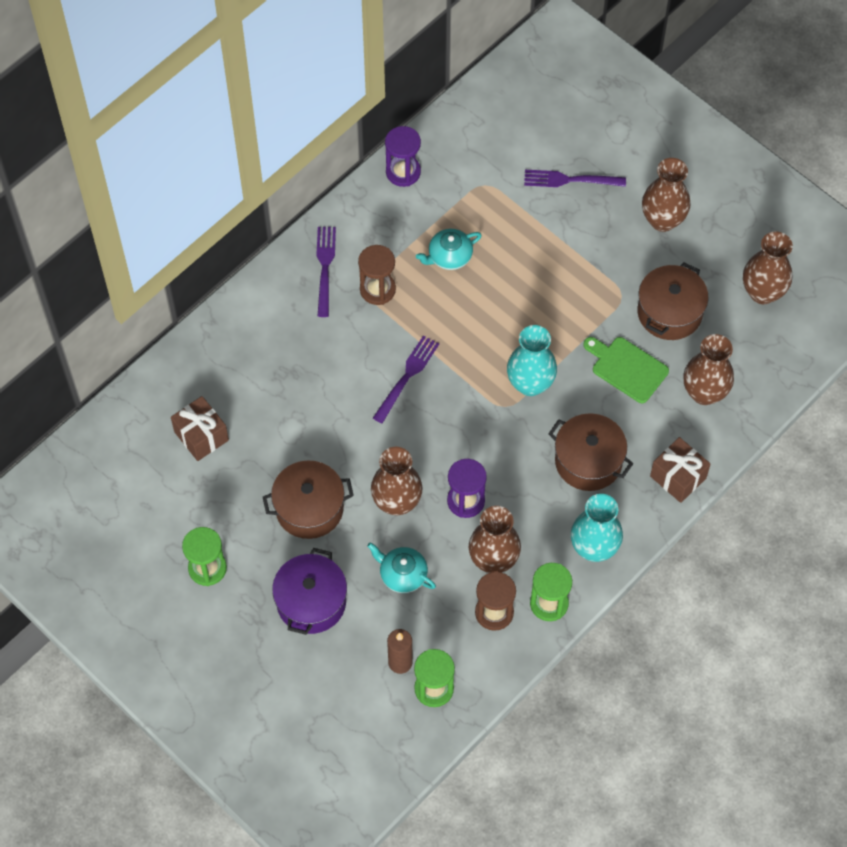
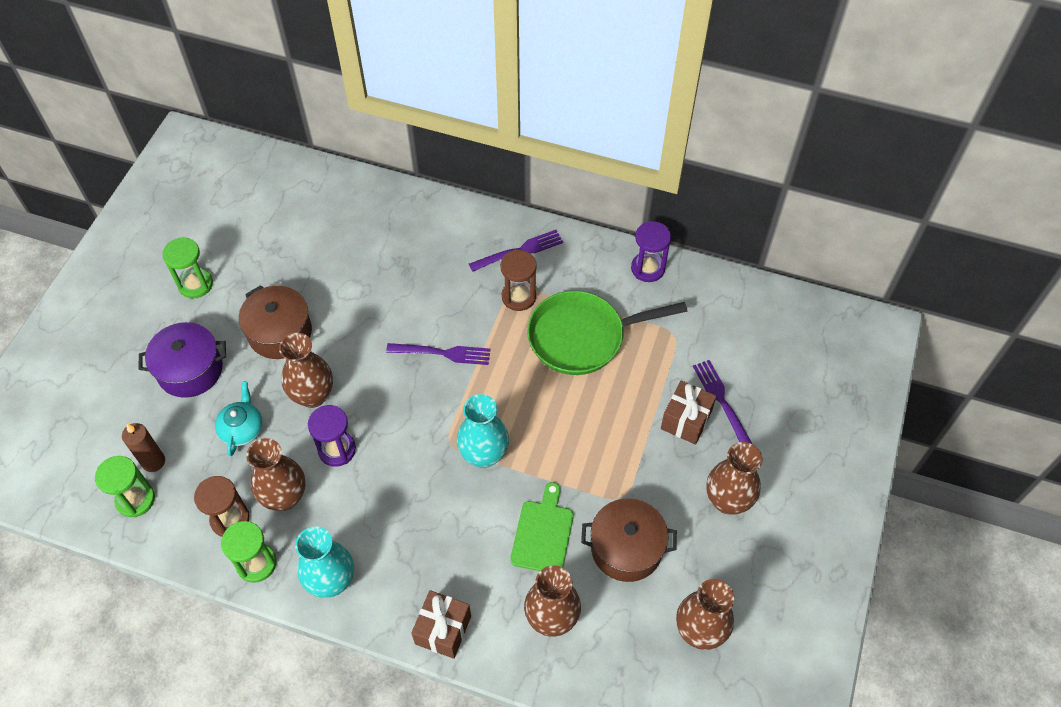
camera: 65 degrees right, 5 degrees down
brown gift [171,396,229,461] -> brown gift moved to [661,381,717,445]
turquoise teapot [416,229,482,270] -> green pan [527,291,687,375]
brown pot [548,413,633,491] -> none

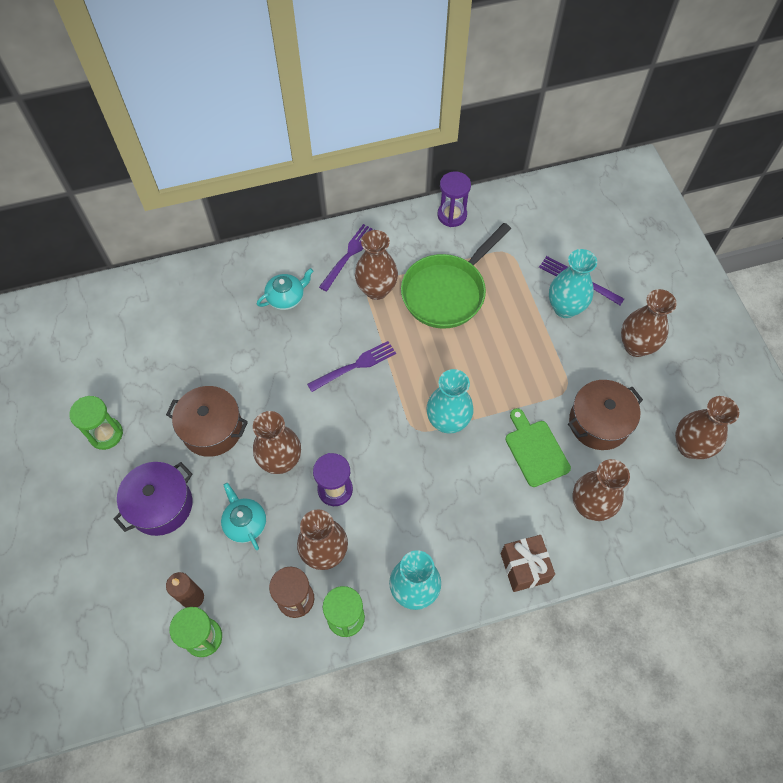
camera: 35 degrees left, 5 degrees up
brown hourglass [500,250,537,311] -> brown vase [355,230,398,300]
brown gift [661,381,717,445] -> turquoise vase [549,249,597,318]
none -> turquoise teapot [257,268,313,310]

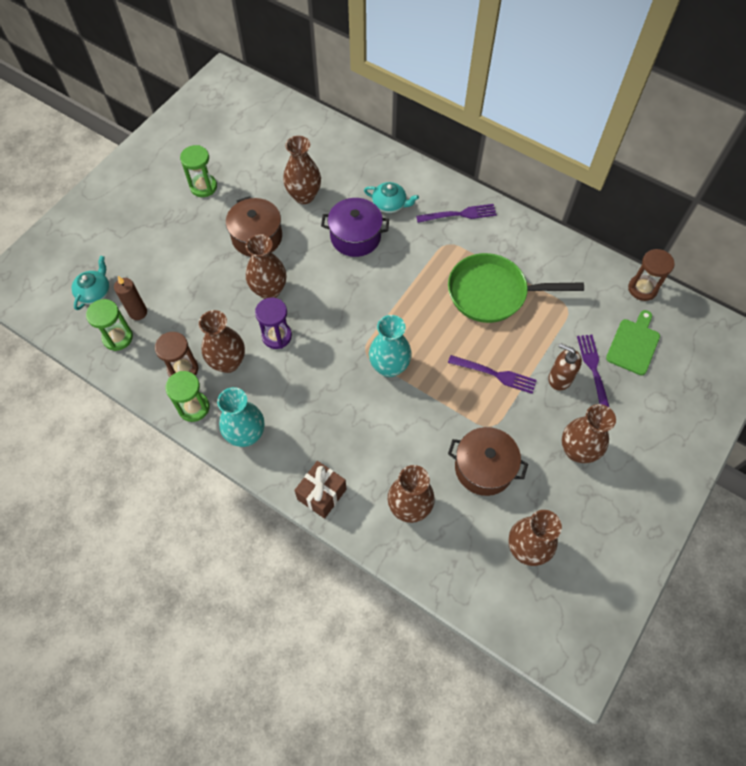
camera: 50 degrees right, 0 degrees up
purple pot [114,462,192,536] -> purple pot moved to [321,198,389,257]
turquoise teapot [221,483,266,550] -> turquoise teapot moved to [72,256,110,310]
purple fork [307,341,396,392] -> purple fork moved to [448,355,537,394]
brown vase [355,230,398,300] -> brown vase moved to [283,136,321,204]
purple hourglass [437,171,471,227] -> none
green cutting board [505,408,571,487] -> green cutting board moved to [606,310,660,375]
turquoise vase [549,249,597,318] -> brown soap dispenser [548,343,582,391]
none -> brown hourglass [628,249,675,301]

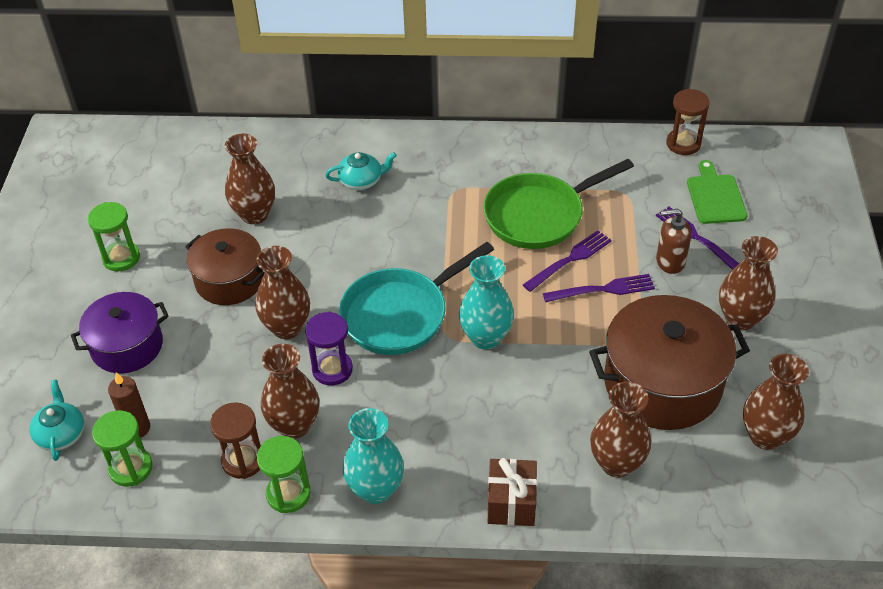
camera: 30 degrees left, 15 degrees down
purple pot [321,198,389,257] -> purple pot moved to [71,292,169,373]
purple fork [416,204,497,223] -> purple fork moved to [523,230,612,292]
brown pot [448,427,528,496] -> brown pot [589,295,750,430], size x1.57
none -> turquoise pan [339,242,494,355]

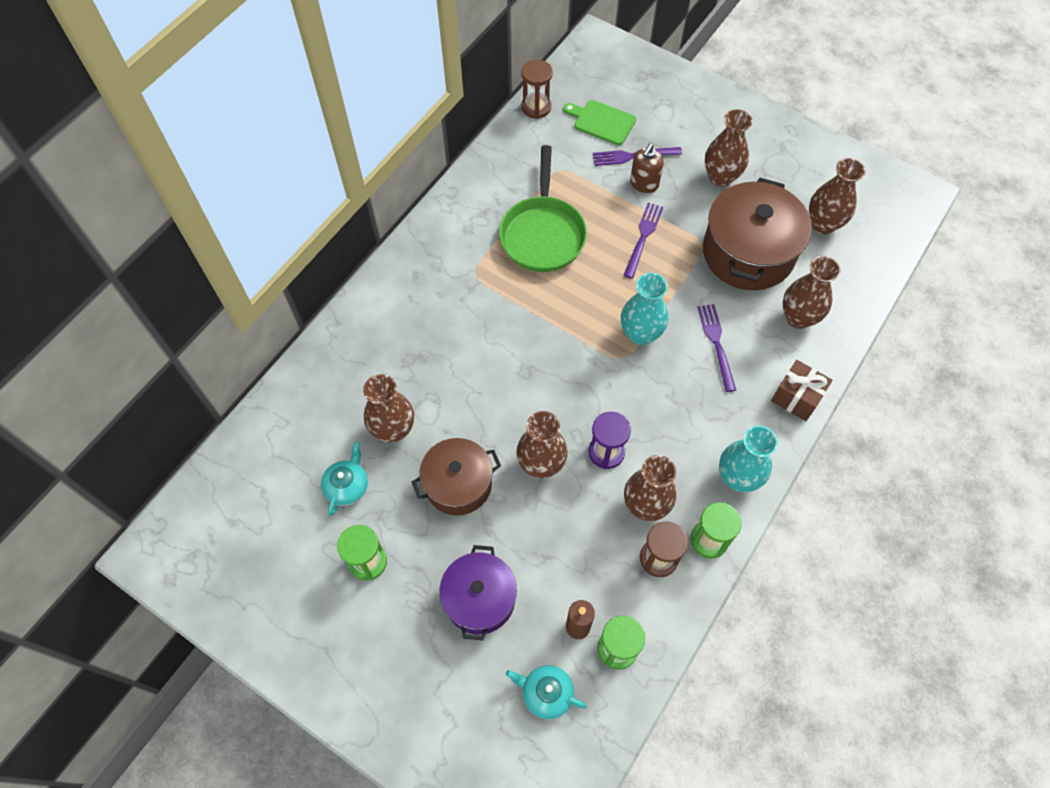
camera: 60 degrees left, 15 degrees up
turquoise teapot [325,152,397,190] -> turquoise teapot moved to [321,441,368,515]
turquoise pan [339,242,494,355] -> none
purple fork [523,230,612,292] -> purple fork moved to [697,304,736,392]

